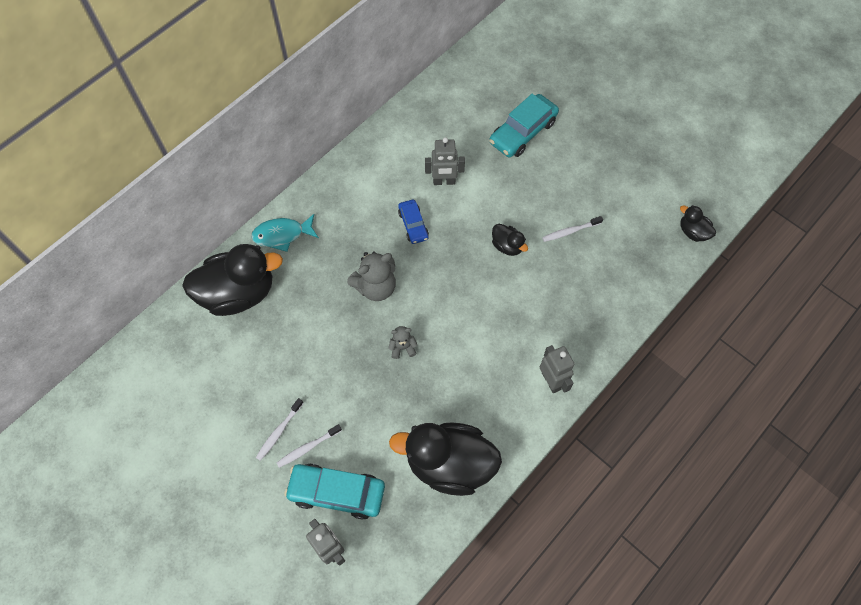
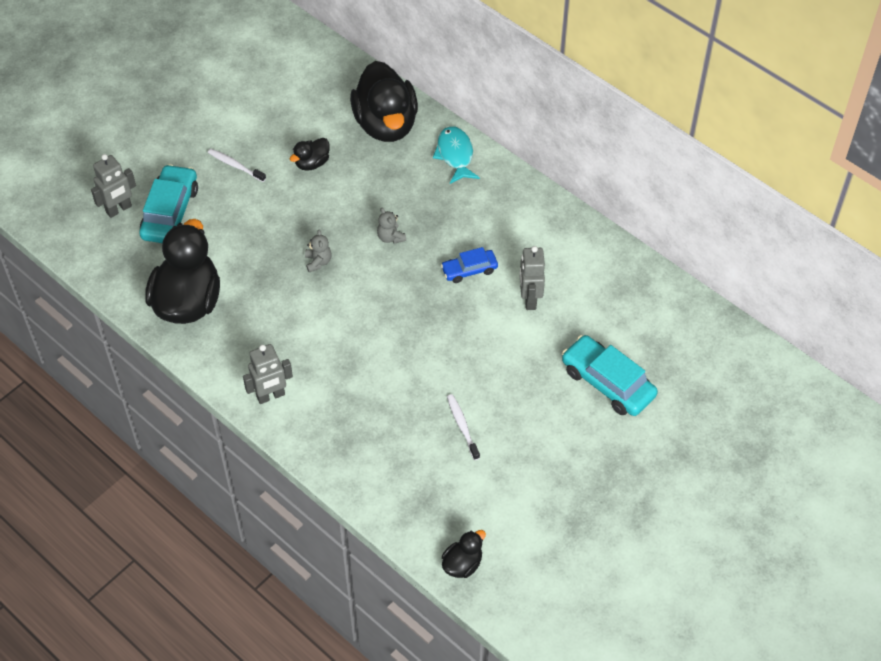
camera: 90 degrees right, 10 degrees down
white toothbrush [277,424,342,468] -> none
grey teddy bear [347,252,396,301] -> grey teddy bear [377,208,406,244], size x0.54
black duck [492,224,528,256] -> black duck moved to [290,138,330,171]

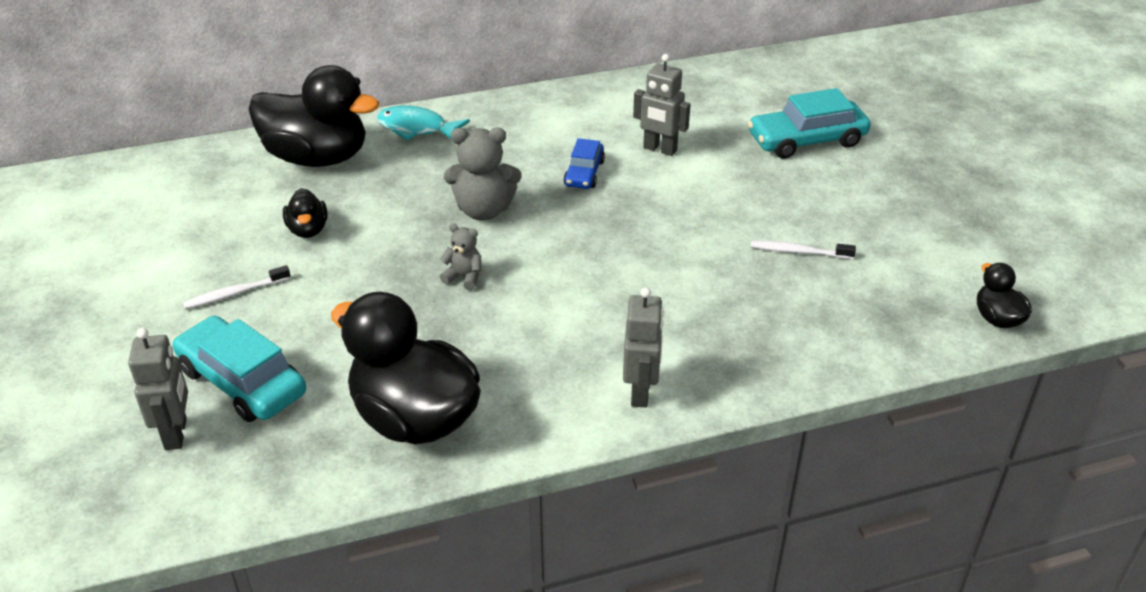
camera: 60 degrees left, 15 degrees down
grey teddy bear [377,208,406,244] -> grey teddy bear [444,128,522,220], size x1.84

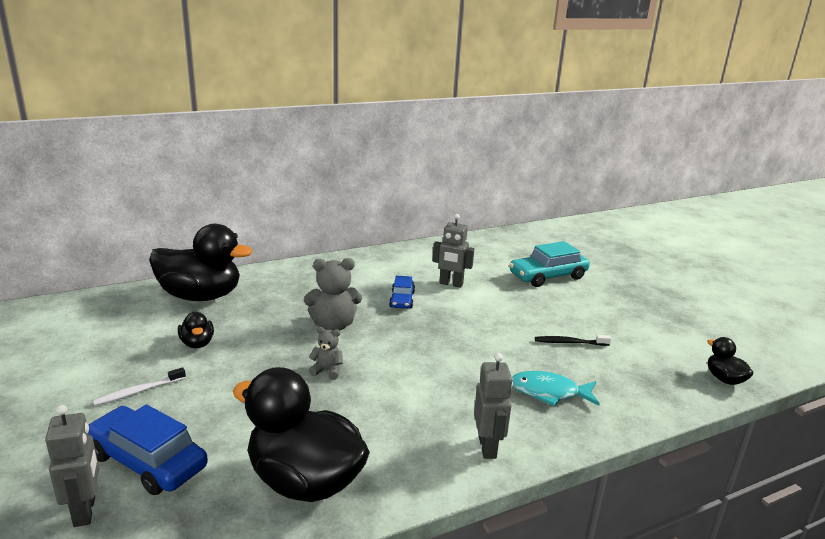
camera: 10 degrees left, 15 degrees down
turquoise car [173,316,306,422] -> blue car [88,404,208,495]
turquoise fish [377,106,470,140] -> turquoise fish moved to [512,371,600,406]
white toothbrush [751,241,856,259] -> black toothbrush [535,335,611,346]

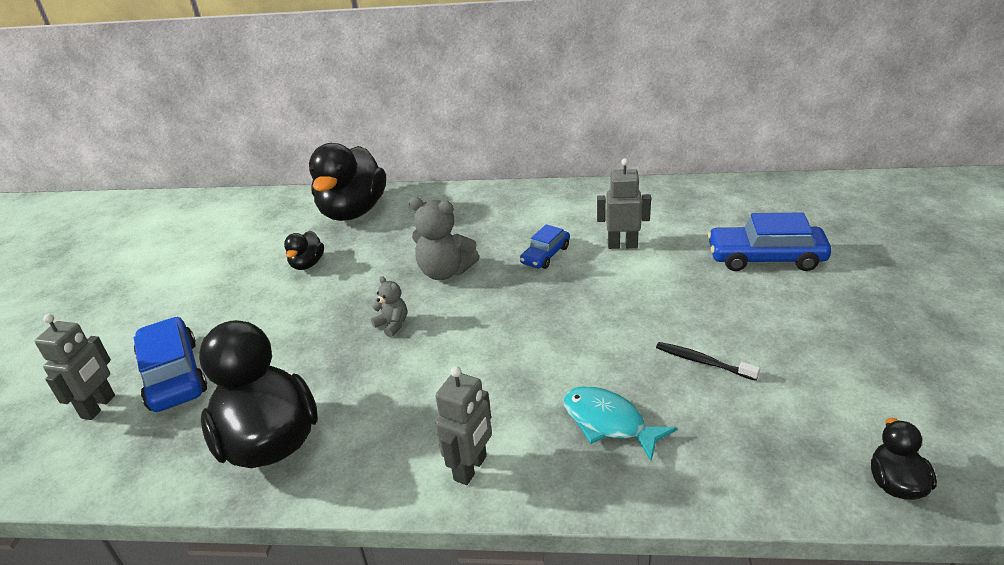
camera: 35 degrees right, 10 degrees up
white toothbrush [93,367,186,406] -> none
black duck [149,224,252,301] -> black duck turned 60 degrees clockwise [309,143,386,221]
grey robot [433,214,474,288] -> grey robot turned 135 degrees clockwise [597,158,651,249]
turquoise car [509,241,590,287] -> blue car [707,212,831,271]

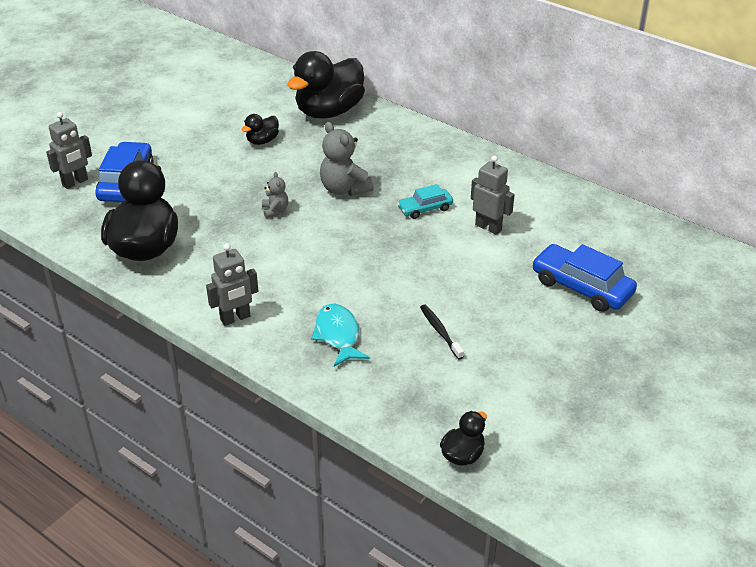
camera: 30 degrees right, 5 degrees up
blue car [520,224,570,269] -> turquoise car [397,184,453,219]

